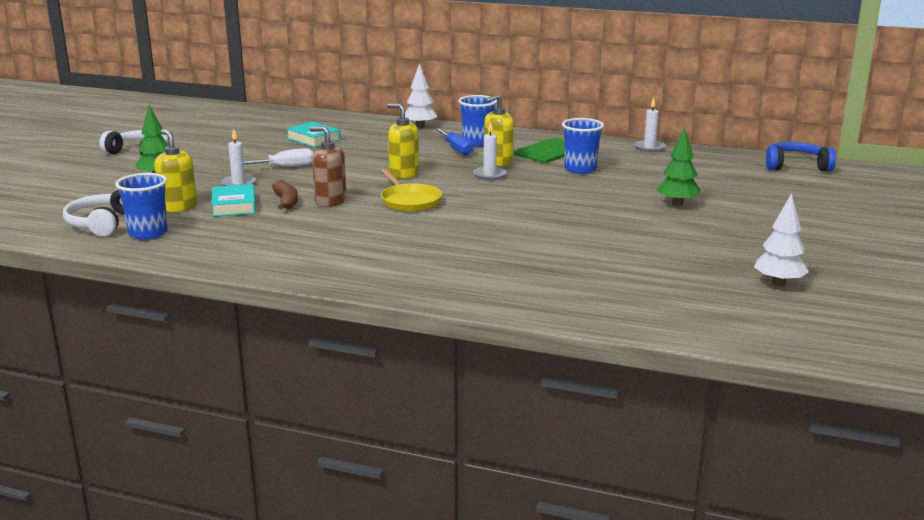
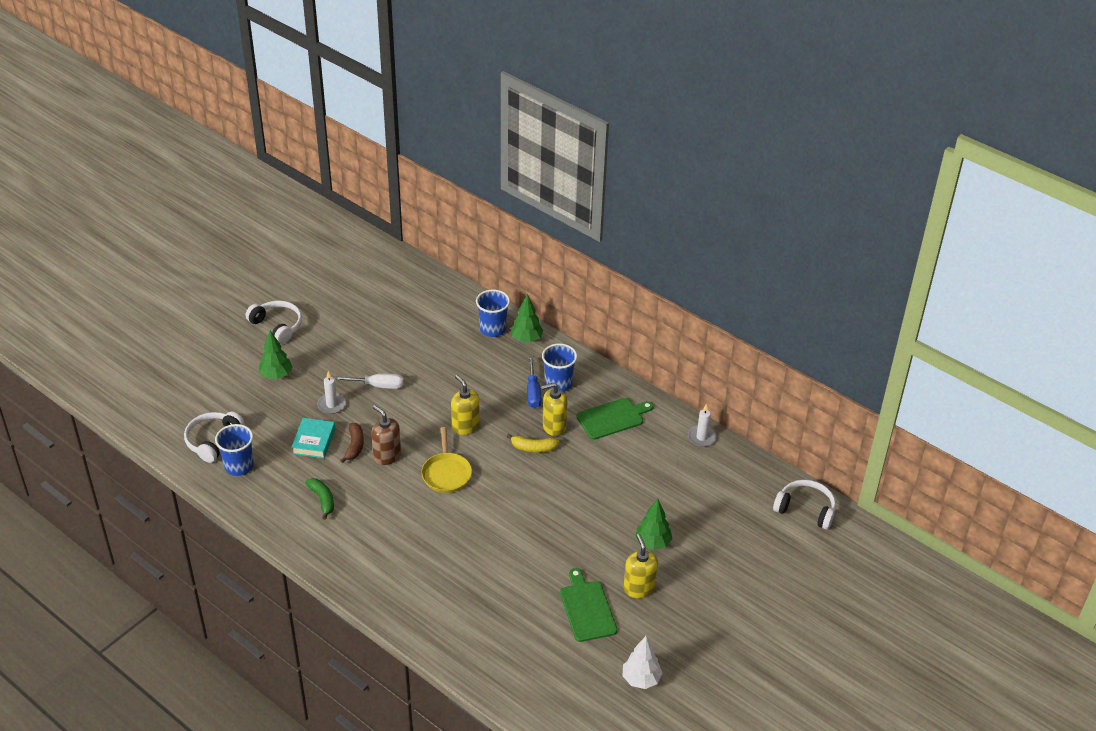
camera: 20 degrees right, 20 degrees up
yellow soap dispenser [154,129,197,212] -> yellow soap dispenser moved to [624,534,658,598]
turquoise book [286,122,341,148] -> none
white tree [405,63,437,129] -> green tree [511,294,543,342]
white candle [473,121,507,180] -> yellow banana [507,434,560,452]
blue cup [562,118,604,174] -> blue cup moved to [476,290,510,337]
blue headphones [766,142,836,172] -> white headphones [773,480,836,530]
none -> green banana [305,478,334,520]
none -> green cutting board [560,568,617,642]

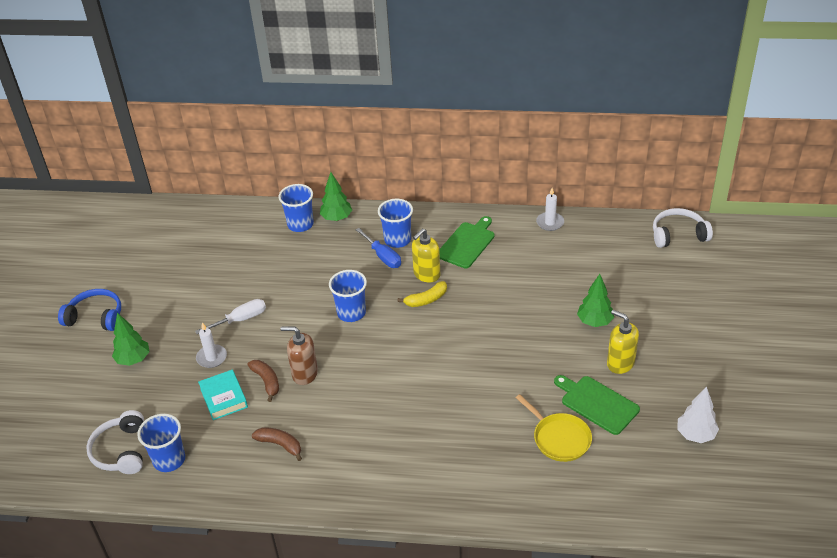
camera: 30 degrees left, 0 degrees up
white headphones [245,300,302,344] -> blue headphones [58,289,121,331]
green banana [305,478,334,520] -> brown banana [252,428,302,461]
yellow pan [421,427,472,493] -> yellow pan moved to [516,394,592,462]
yellow soap dispenser [451,375,480,435] -> blue cup [329,270,367,322]

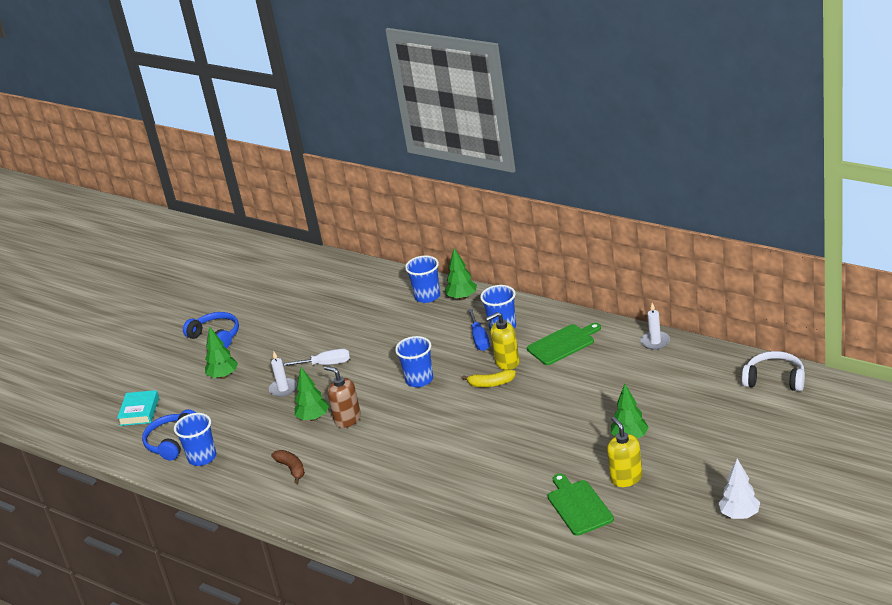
camera: 30 degrees right, 10 degrees down
white headphones [86,410,144,474] -> blue headphones [142,409,196,461]
turquoise book [198,370,248,420] -> turquoise book moved to [117,390,159,426]
brown banana [247,360,279,402] -> green tree [294,367,329,421]
yellow pan [516,394,592,462] -> none
white tree [678,386,719,443] -> white tree moved to [719,459,760,519]

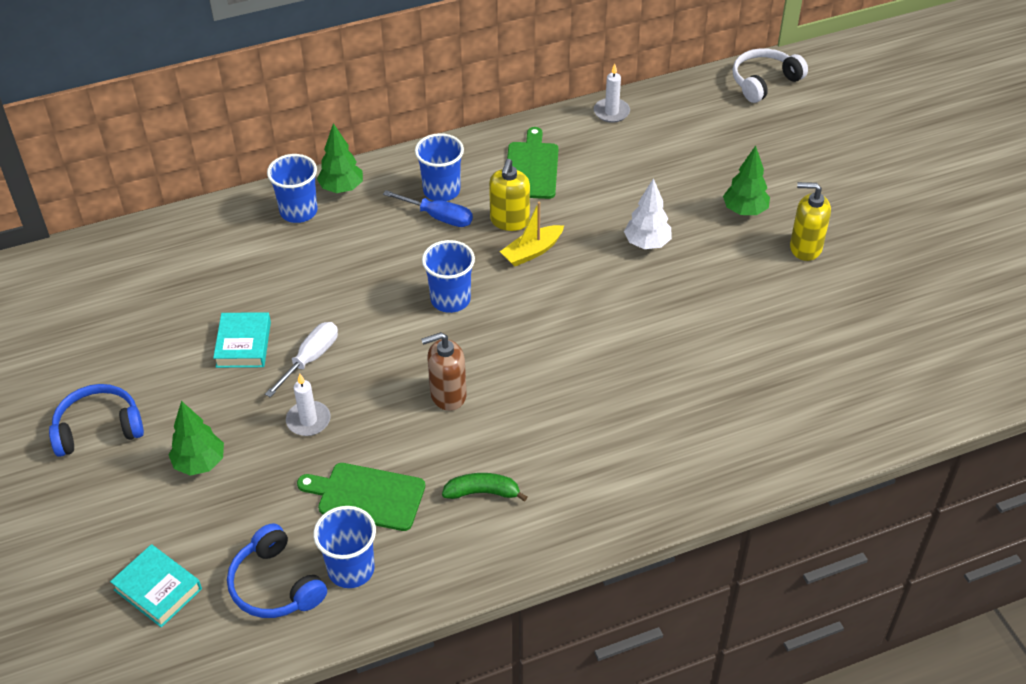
camera: 60 degrees left, 15 degrees up
brown banana [271,450,305,484] -> green banana [442,473,528,502]
green tree [294,367,329,421] -> none
yellow banana [462,369,516,387] -> yellow boat [500,202,564,266]
green cutting board [548,473,614,536] -> green cutting board moved to [297,463,425,531]
white tree [719,459,760,519] -> white tree moved to [624,178,672,249]
none -> turquoise book [213,312,271,368]

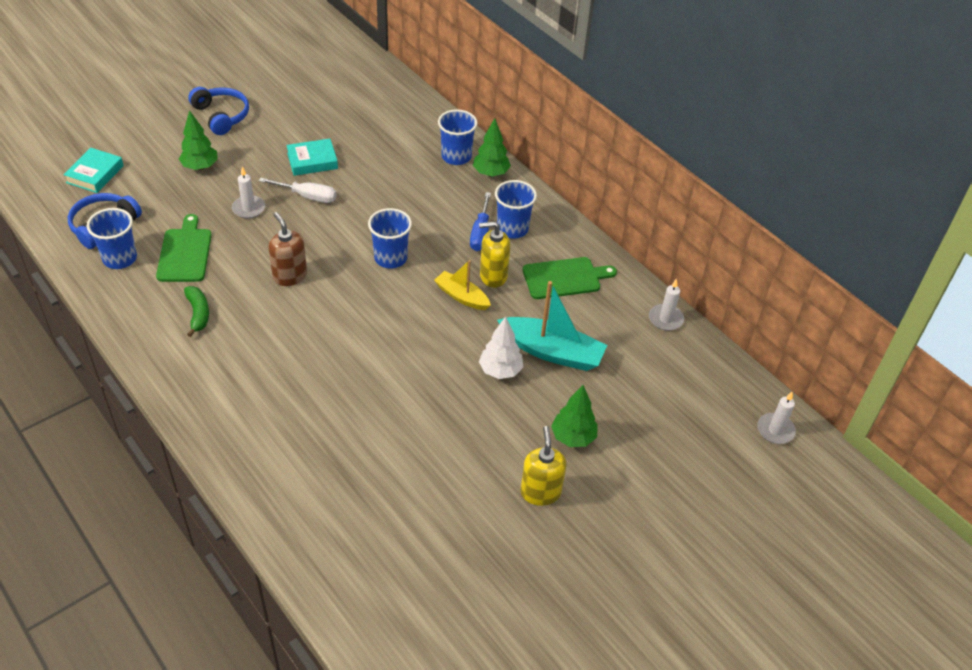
camera: 70 degrees right, 0 degrees up
white headphones [732,48,808,103] -> white candle [757,392,796,444]
none -> turquoise boat [497,281,607,371]

